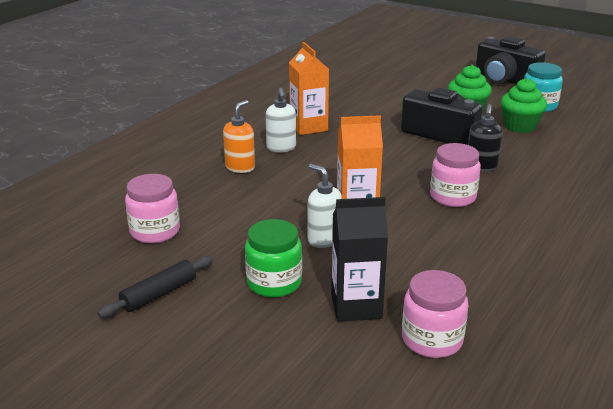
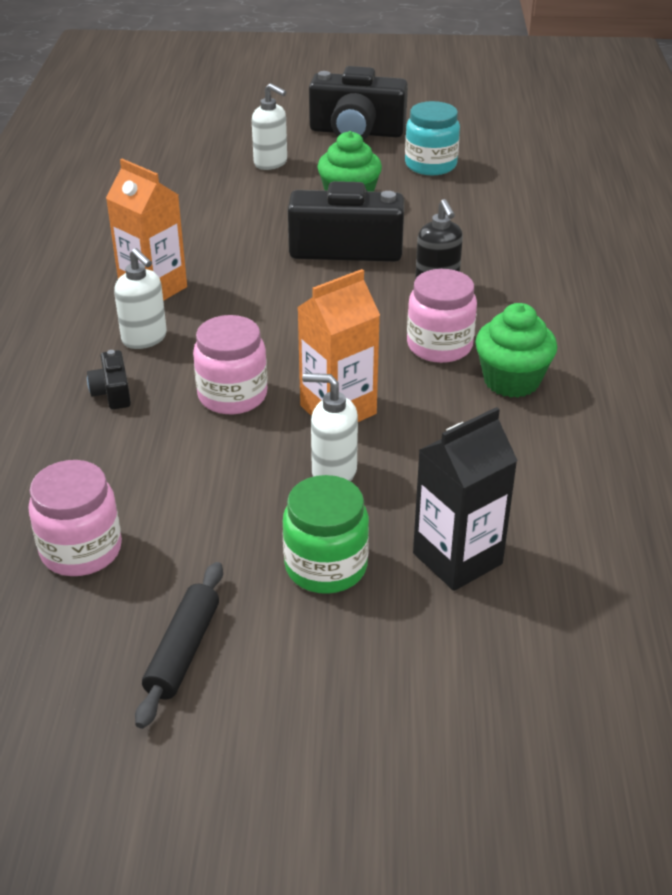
camera: 30 degrees left, 10 degrees up
orange soap dispenser [223,100,255,173] -> black camera [87,350,131,409]
pink jar [402,270,469,358] -> pink jar moved to [193,315,267,414]
green cupcake [501,78,547,133] -> green cupcake moved to [475,303,557,398]
none -> white soap dispenser [252,83,287,170]

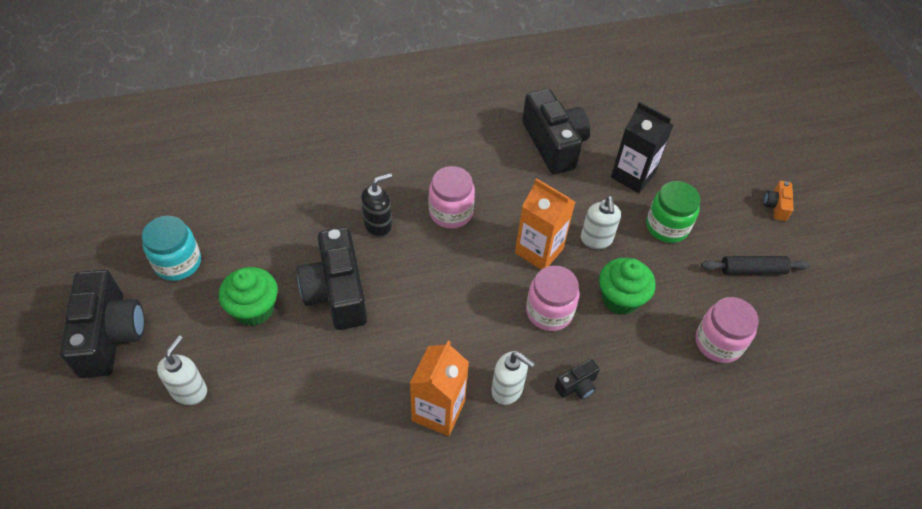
camera: 110 degrees left, 15 degrees up
white soap dispenser [114,248,167,349] -> white soap dispenser turned 90 degrees clockwise [491,351,535,405]
green cupcake [475,303,557,398] -> green cupcake moved to [599,258,655,315]
none -> black camera [522,88,590,175]
none -> orange camera [764,181,794,221]

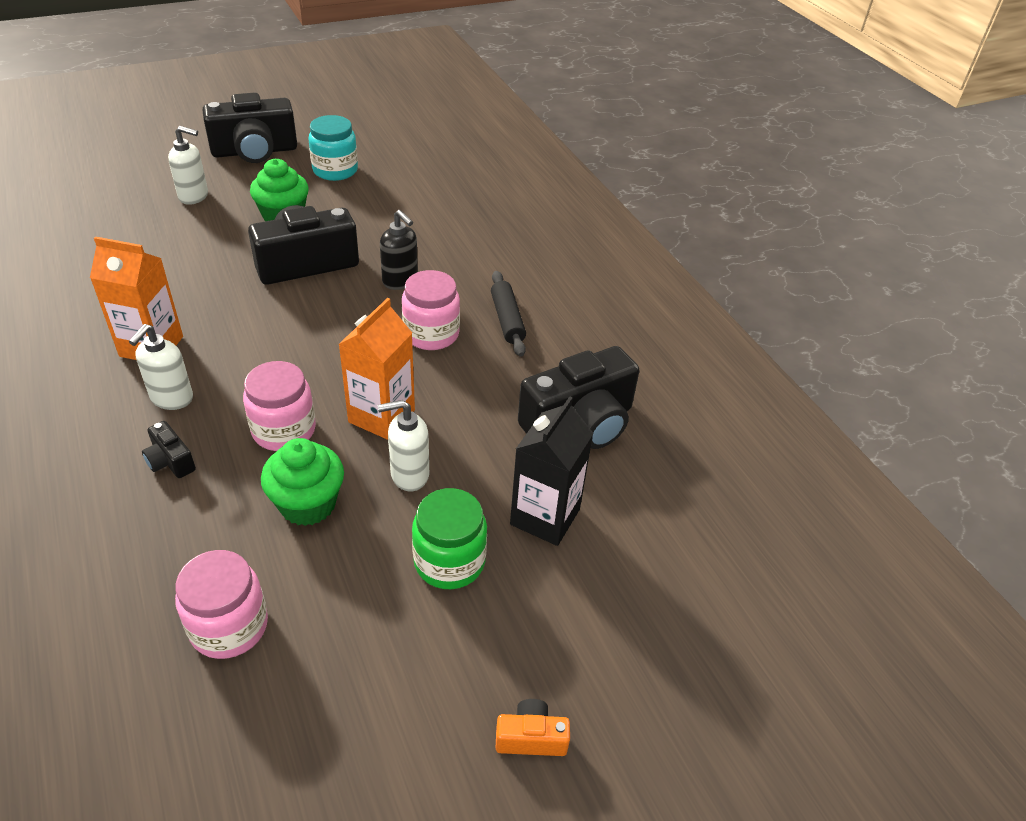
camera: 80 degrees right, 10 degrees down
black rolling pin [701,256,811,275] -> black rolling pin moved to [491,271,526,357]

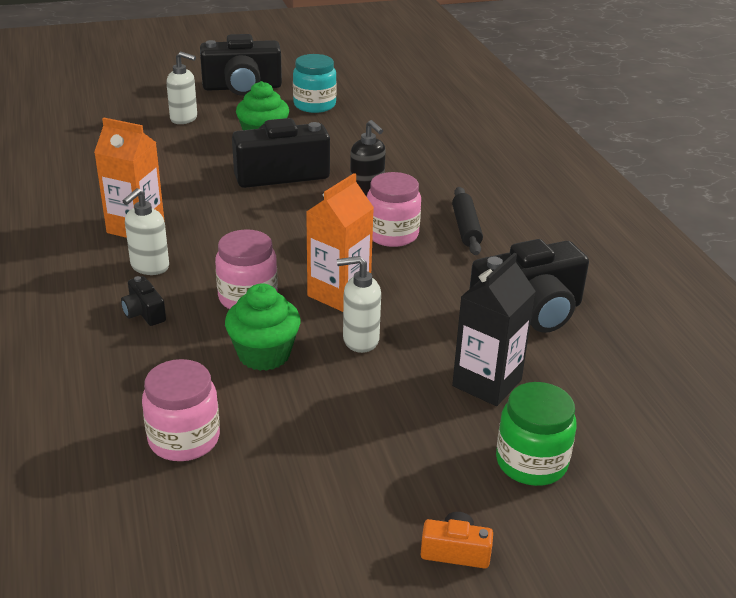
camera: 10 degrees right, 10 degrees down
green jar [412,488,487,589] -> green jar moved to [496,382,577,486]

